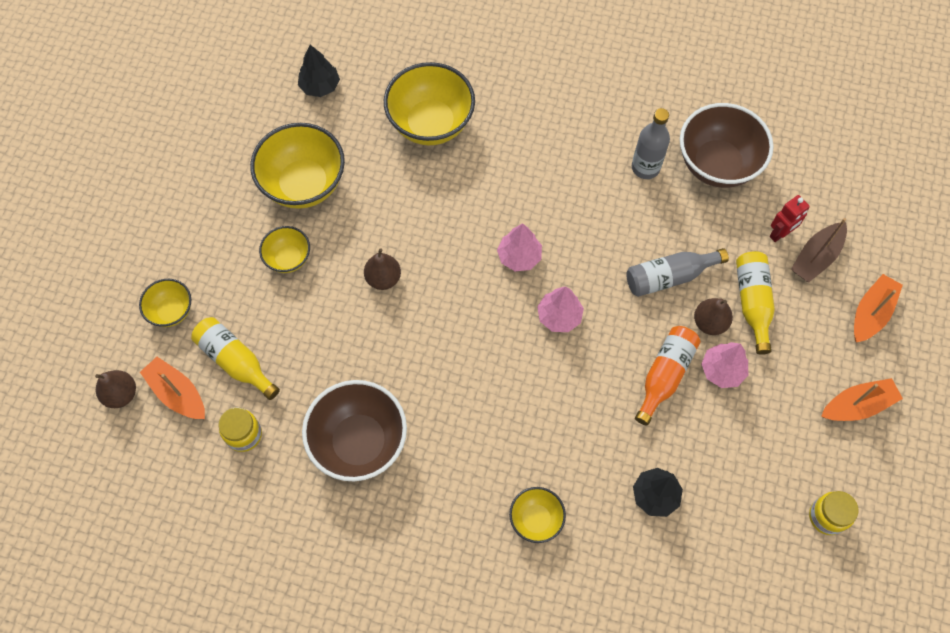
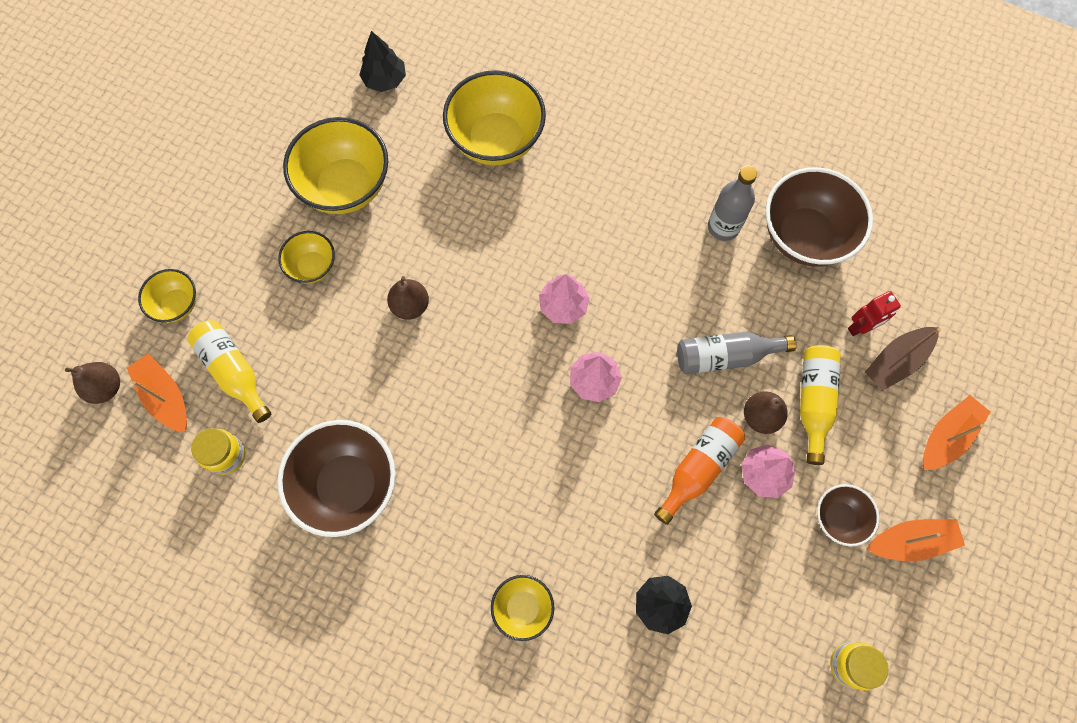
camera: 10 degrees right, 5 degrees up
none -> brown bowl [817,484,879,547]

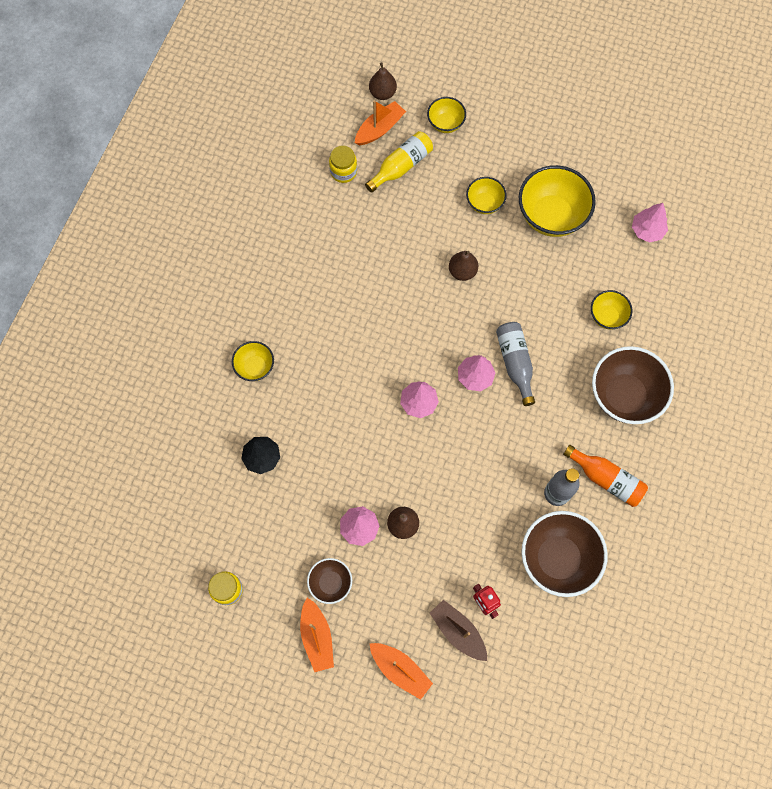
camera: 85 degrees right, 0 degrees up
brown bowl [277,420,396,537] -> brown bowl moved to [592,346,674,424]
black tree [359,31,406,92] -> pink tree [632,203,668,243]
yellow bowl [443,70,546,166] -> yellow bowl [591,290,633,330], size x0.53
orange bottle [654,417,745,525] -> orange bottle moved to [563,445,648,507]
grey bottle [677,332,796,374] -> grey bottle moved to [496,322,535,406]
yellow bottle [800,345,841,465] -> none

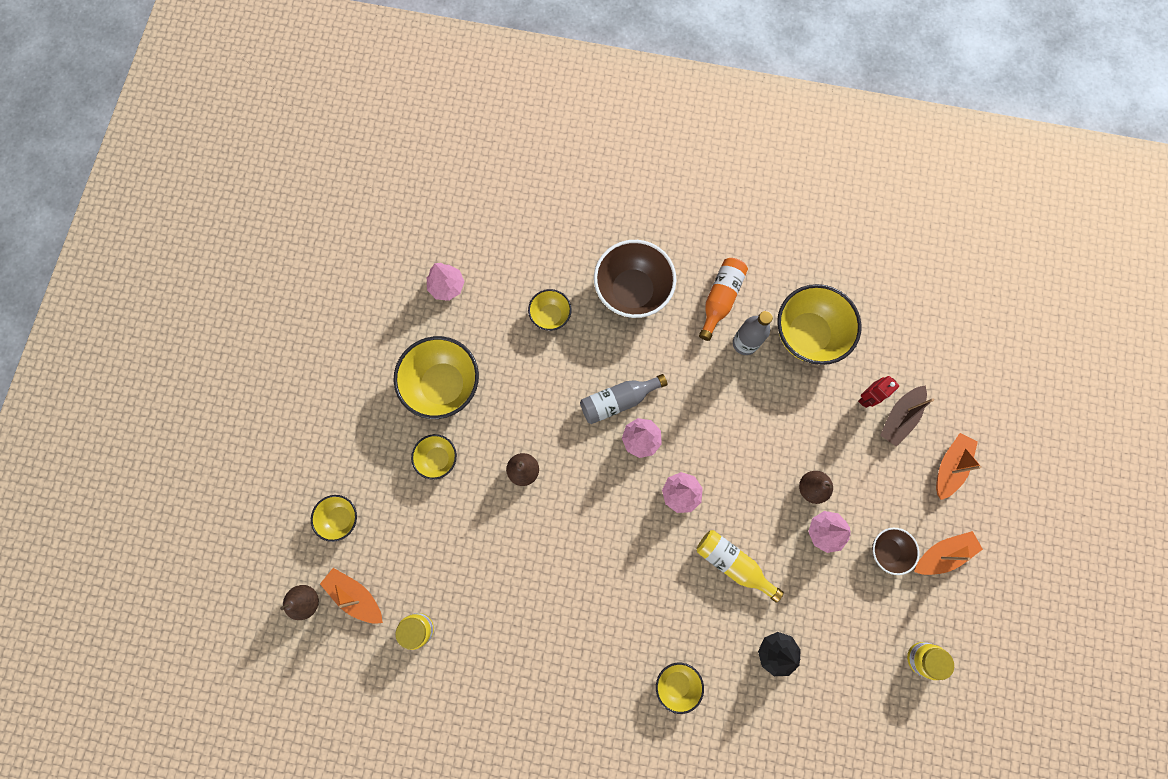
camera: 100 degrees left, 5 degrees up
yellow bottle [365,131,433,193] -> yellow bottle moved to [697,530,784,603]
brown bowl [521,511,608,597] -> yellow bowl [777,284,862,365]

